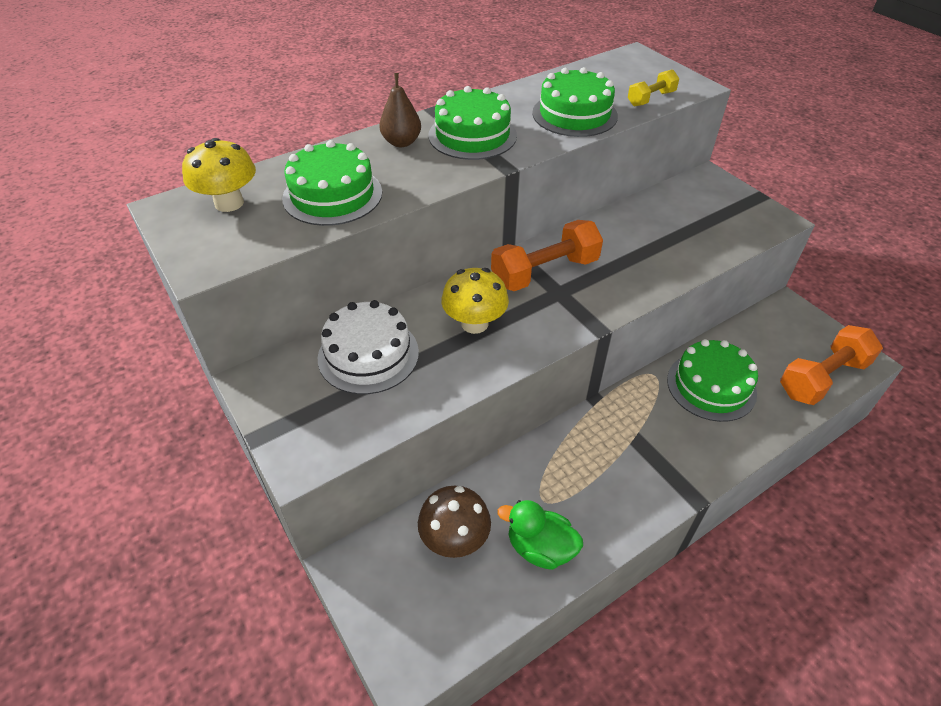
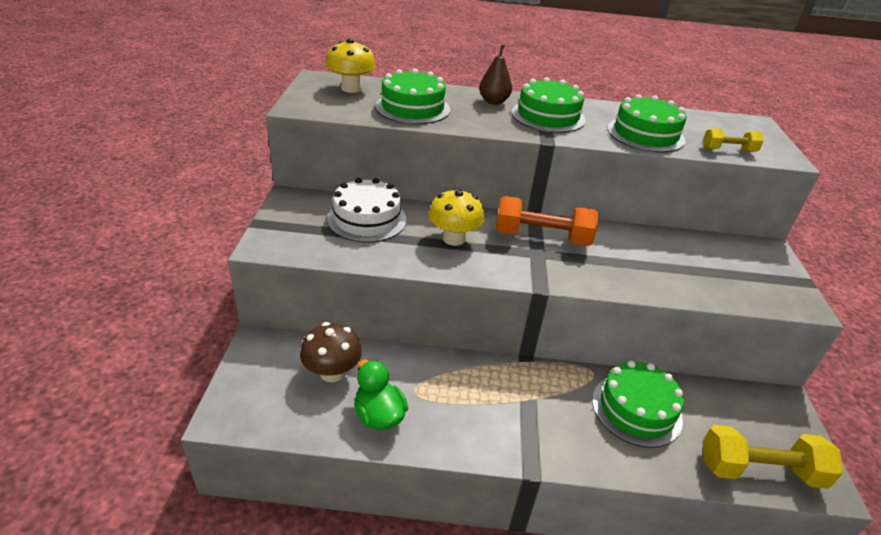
camera: 35 degrees right, 10 degrees down
orange dumbbell [780,325,883,405] -> yellow dumbbell [703,425,843,489]

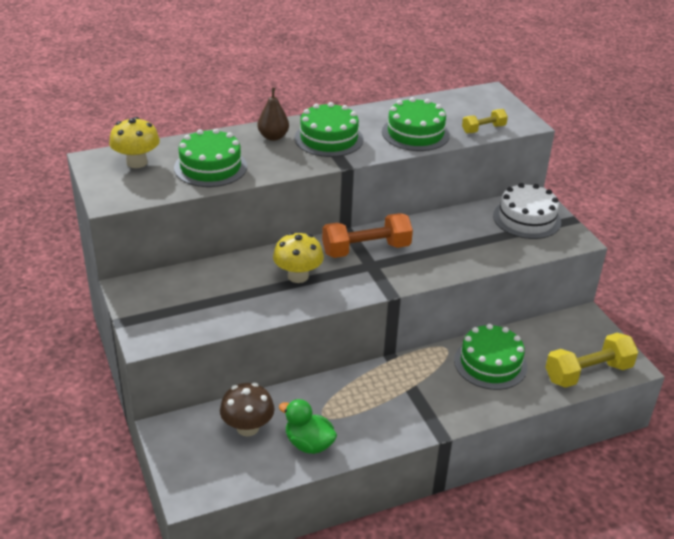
camera: 25 degrees left, 0 degrees up
white cake [327,178,407,242] -> white cake moved to [493,183,561,239]

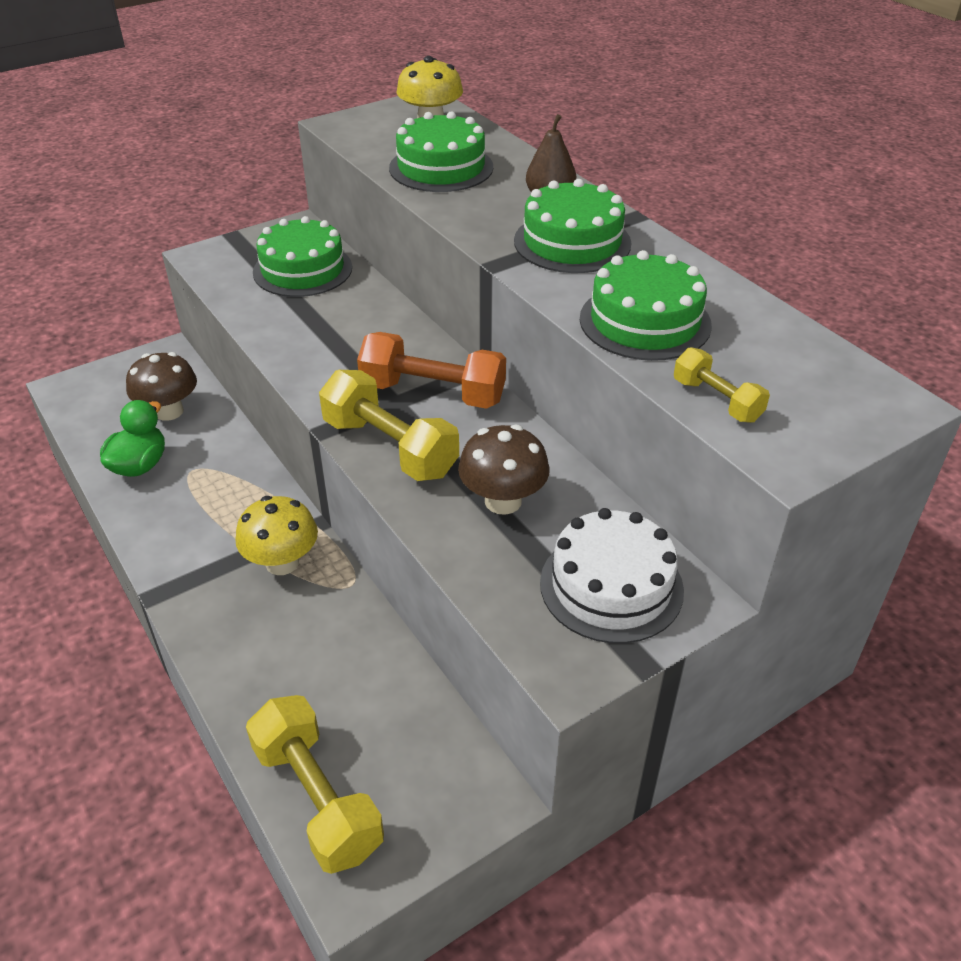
camera: 80 degrees right, 5 degrees up
yellow mushroom [273,232,324,283] -> yellow mushroom moved to [235,496,318,575]
orange dumbbell [322,213,413,258] -> orange dumbbell turned 45 degrees counterclockwise [357,332,506,409]
green cake [454,324,527,390] -> green cake moved to [253,216,352,297]
none -> yellow dumbbell [319,370,459,481]
none -> brown mushroom [458,425,550,515]

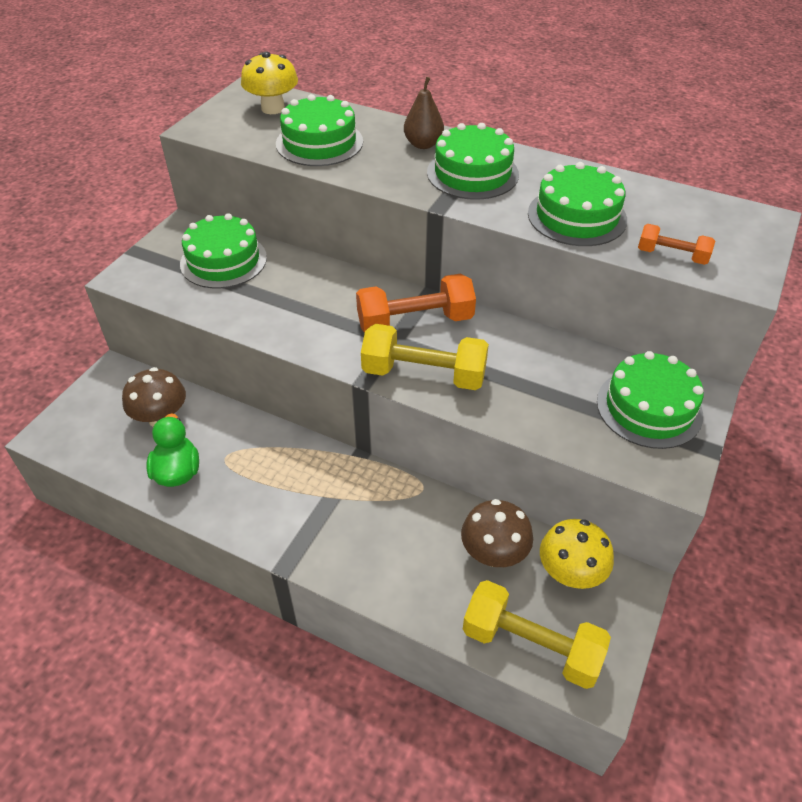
camera: 30 degrees left, 5 degrees up
yellow mushroom [235,496,318,575] -> yellow mushroom moved to [540,519,614,589]
brown mushroom [458,425,550,515] -> brown mushroom moved to [461,499,533,567]
white cake [540,508,684,643] -> green cake [597,351,704,449]
yellow dumbbell [674,347,770,423] -> orange dumbbell [638,224,715,265]

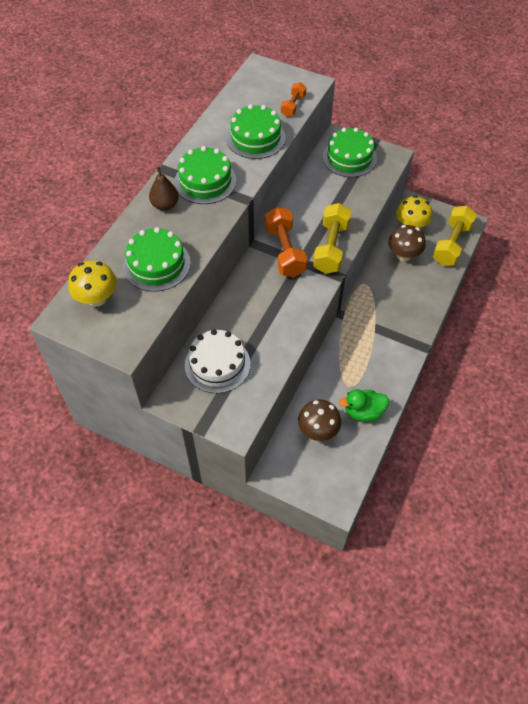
camera: 90 degrees left, 10 degrees up
green cake [180,213,267,289] -> white cake [185,329,250,393]

